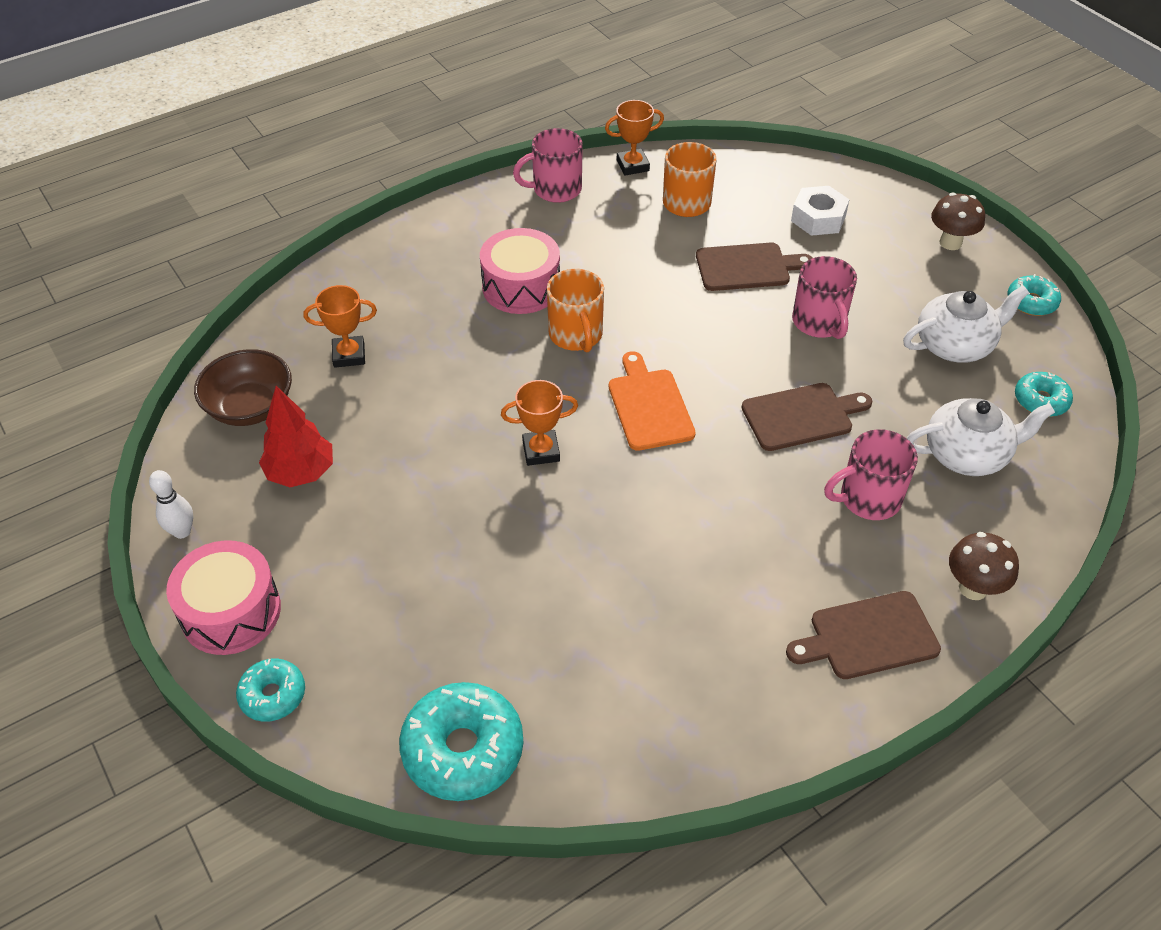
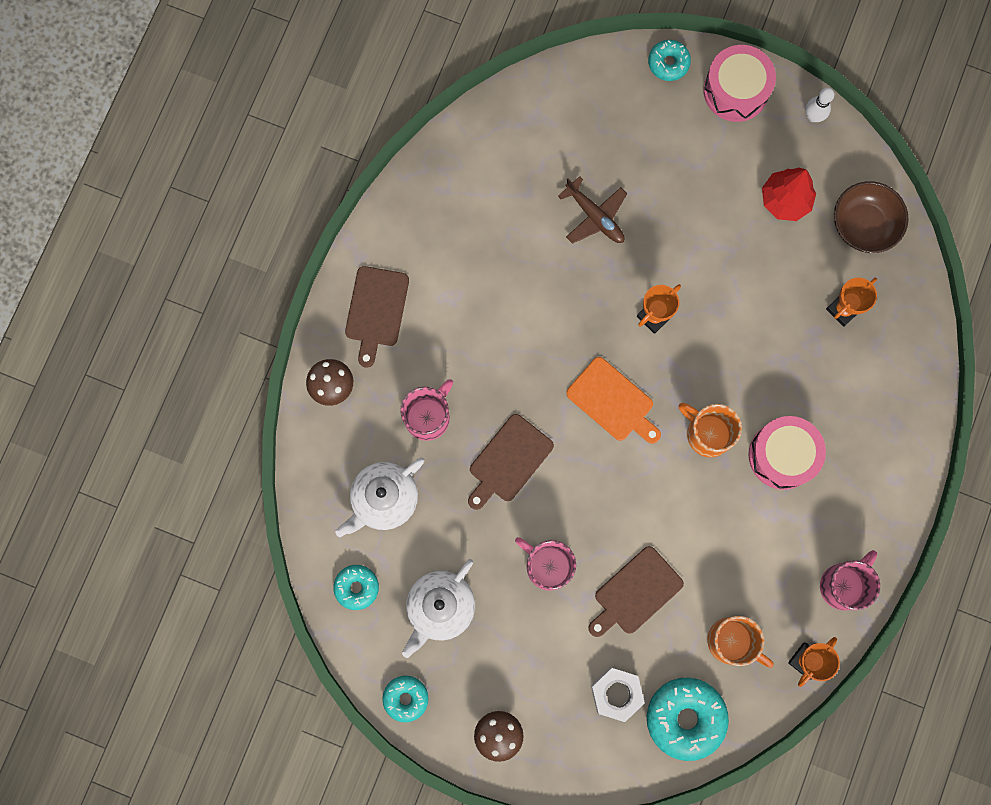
camera: 145 degrees right, 30 degrees up
turquoise donut [399,682,523,801] -> turquoise donut moved to [647,678,729,761]
brown cutting board [786,591,941,679] -> brown cutting board turned 150 degrees clockwise [345,266,409,367]
none -> brown plane [558,176,627,244]

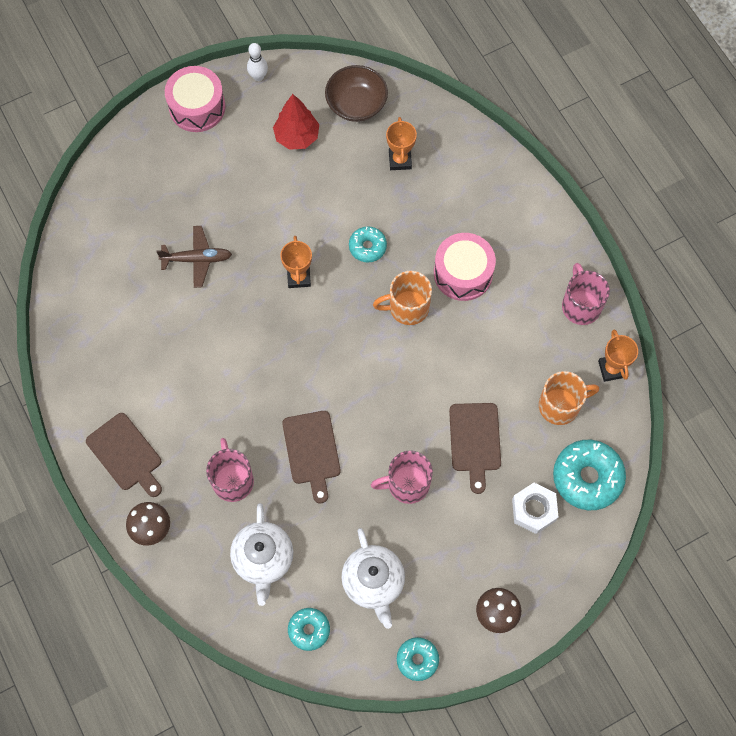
camera: 50 degrees left, 10 degrees down
orange cutting board [566,357,661,444] -> none
turquoise donut [648,40,691,81] -> turquoise donut moved to [349,226,387,263]

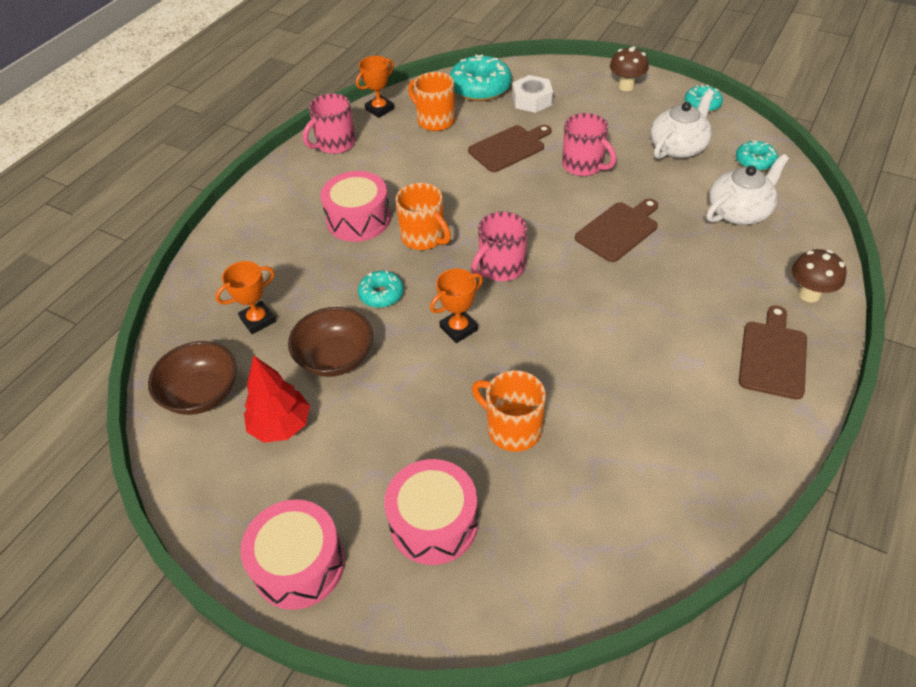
camera: 120 degrees left, 20 degrees down
brown plane [156,226,232,288] -> orange mug [472,370,546,452]
pink mug [206,438,254,502] -> pink mug moved to [471,211,527,281]
white bowling pin [247,43,268,81] -> none
none -> brown bowl [288,307,373,377]
none -> pink drum [384,459,478,565]

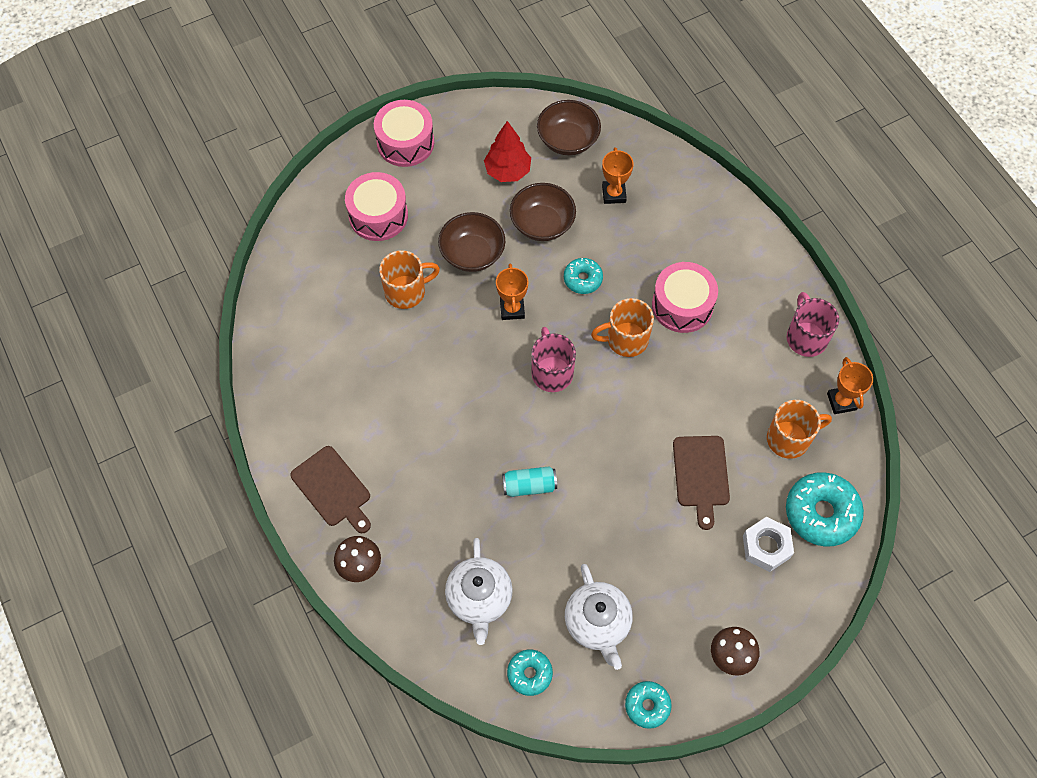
camera: 120 degrees right, 15 degrees up
pink mug [562,113,616,176] -> none
brown cutting board [575,199,658,262] -> turquoise can [502,466,557,497]
none -> brown bowl [438,212,505,272]

